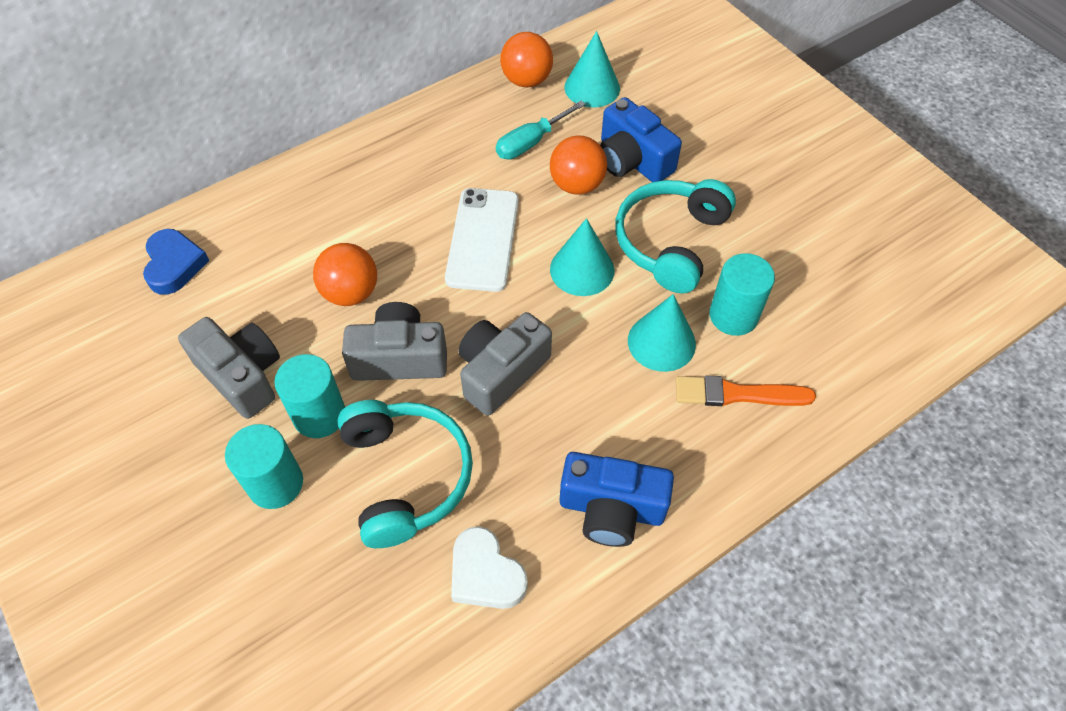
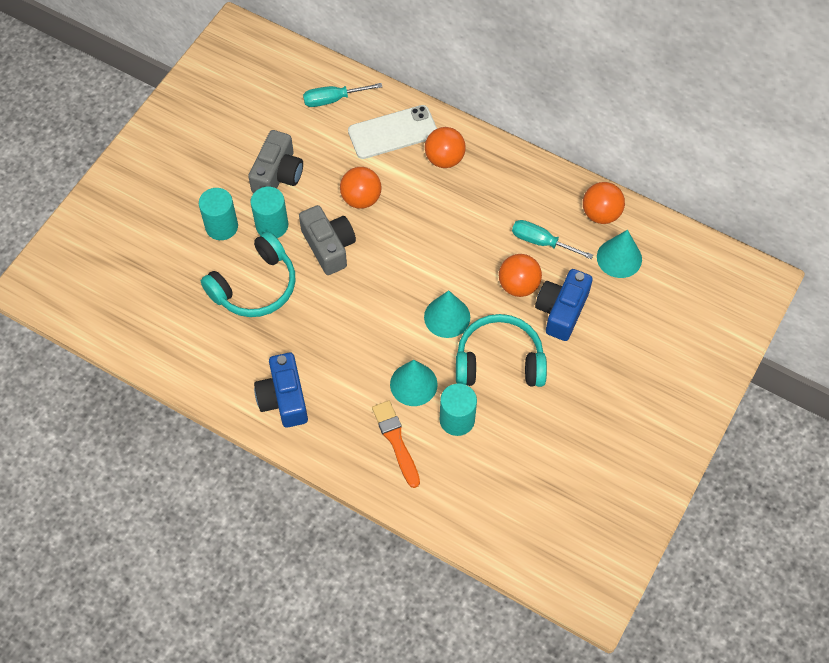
camera: 65 degrees right, 5 degrees up
blue heart [143,229,210,295] -> turquoise screwdriver [303,83,382,107]
white phone [445,188,519,292] -> white phone moved to [348,105,437,159]
white heart [451,526,528,609] -> none
grey camera [459,312,552,416] -> none
none -> orange ball [425,127,466,168]

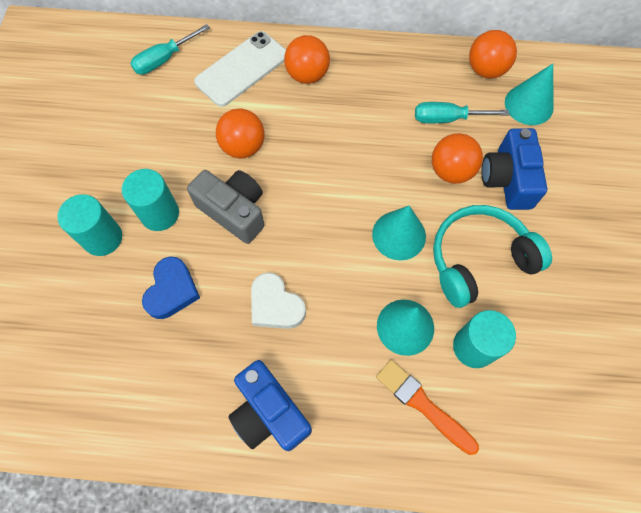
camera: 25 degrees left, 5 degrees up
turquoise headphones [201,231,295,317] -> blue heart [142,257,200,319]
grey camera [248,130,303,193] -> none
none -> white heart [251,272,306,329]

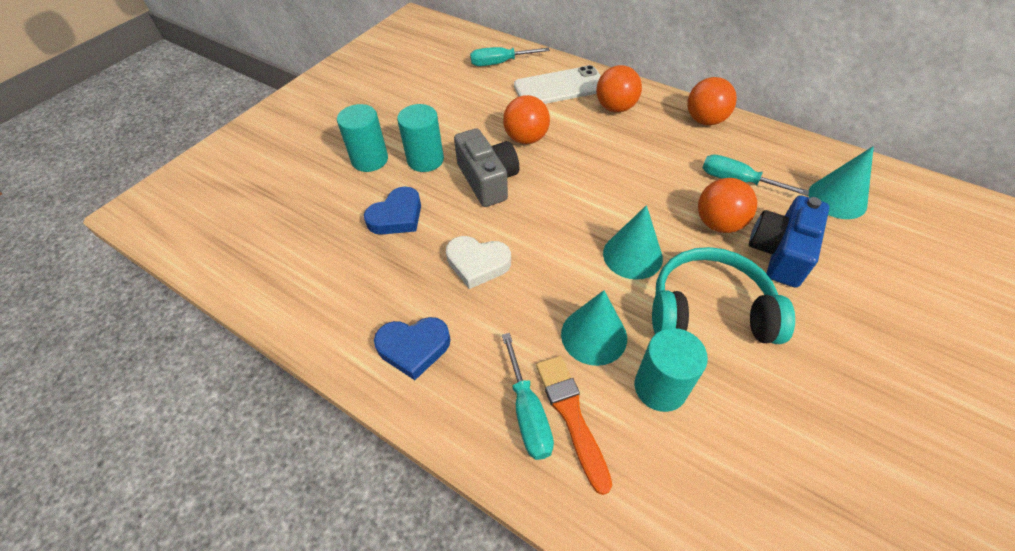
camera: 30 degrees right, 15 degrees down
blue camera [228,360,312,451] -> blue heart [374,317,451,380]
white heart [251,272,306,329] -> white heart turned 60 degrees counterclockwise [446,236,511,289]
orange ball [469,30,517,78] -> orange ball moved to [687,77,737,125]
none -> turquoise screwdriver [502,333,554,460]

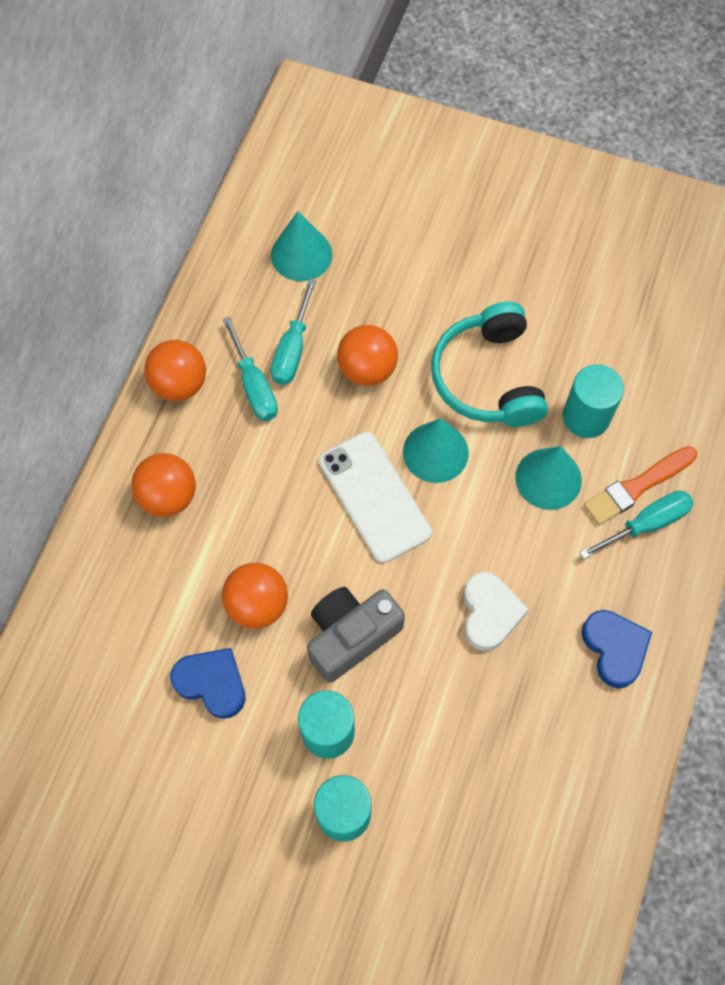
camera: 105 degrees left, 15 degrees up
blue heart [364,186,421,235] -> blue heart moved to [171,648,245,719]
turquoise screwdriver [470,47,550,66] -> turquoise screwdriver moved to [222,317,278,421]
white phone [514,65,601,104] -> white phone moved to [319,432,432,563]
blue camera [749,195,830,288] -> none

